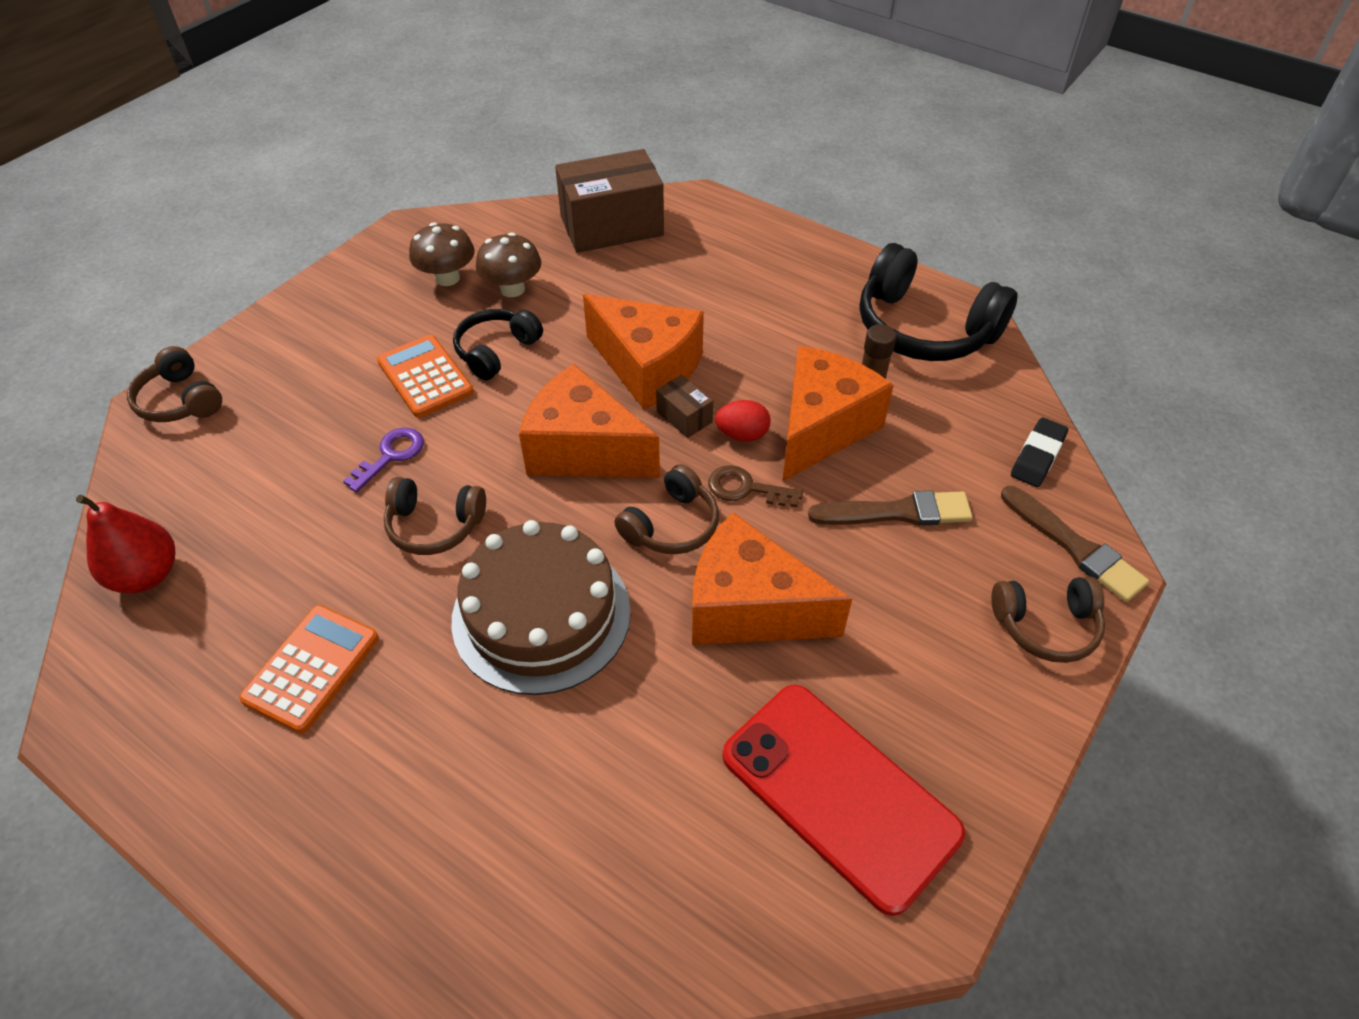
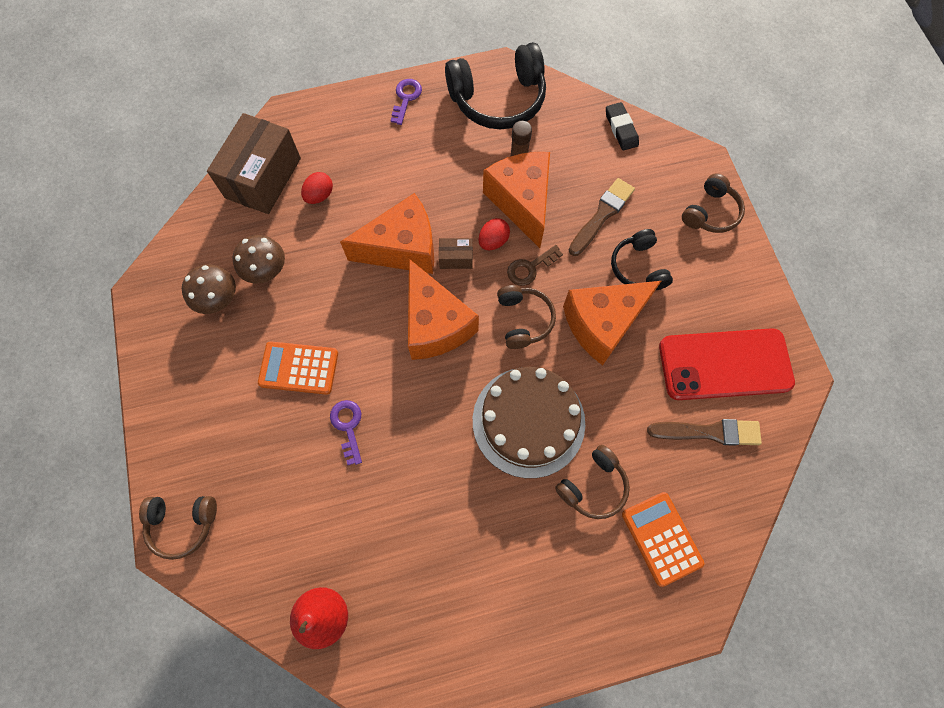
camera: 50 degrees left, 20 degrees up
orange calculator [239,605,379,733] -> orange calculator moved to [622,492,704,587]
brown headphones [384,477,486,555] -> brown headphones moved to [555,445,630,519]
black headphones [453,309,543,380] -> black headphones moved to [611,229,673,291]
orange cheese [519,364,660,478] -> orange cheese turned 90 degrees counterclockwise [408,259,479,360]
brown brush [1001,486,1149,602] -> brown brush moved to [647,419,762,446]
none -> red egg [301,172,333,204]
none -> purple key [391,79,422,125]

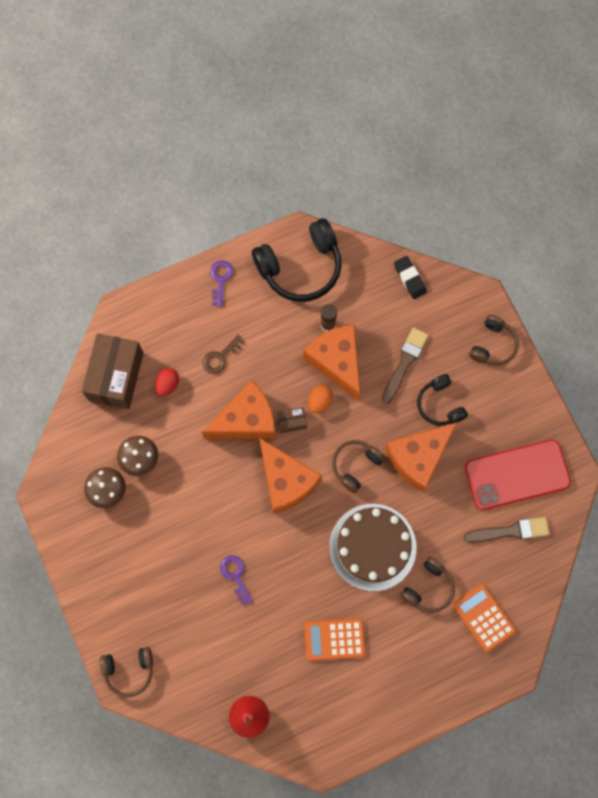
camera: 10 degrees left, 5 degrees up
orange calculator [258,341,338,395] -> orange calculator moved to [304,618,366,661]
red egg [478,218,510,250] -> orange egg [308,385,333,413]
brown headphones [497,285,556,349] -> brown headphones turned 120 degrees counterclockwise [332,440,385,493]
brown key [507,245,563,286] -> brown key moved to [202,334,245,374]

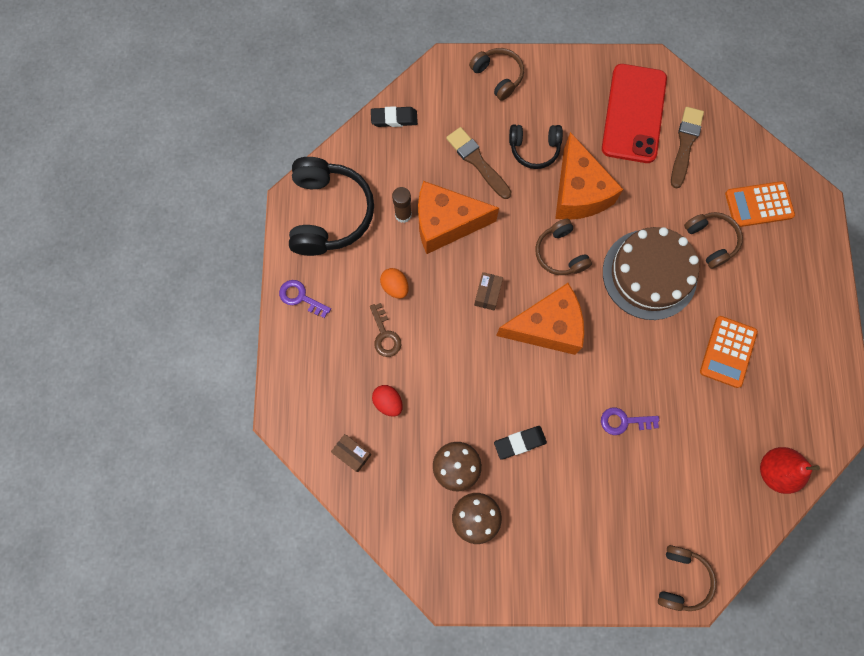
camera: 65 degrees left, 0 degrees up
brown box [82,333,143,409] -> brown box [331,434,371,472], size x0.44
orange cheese [202,380,276,439] -> none
orange egg [308,385,333,413] -> orange egg moved to [380,268,409,299]
none -> black eraser [494,426,547,460]

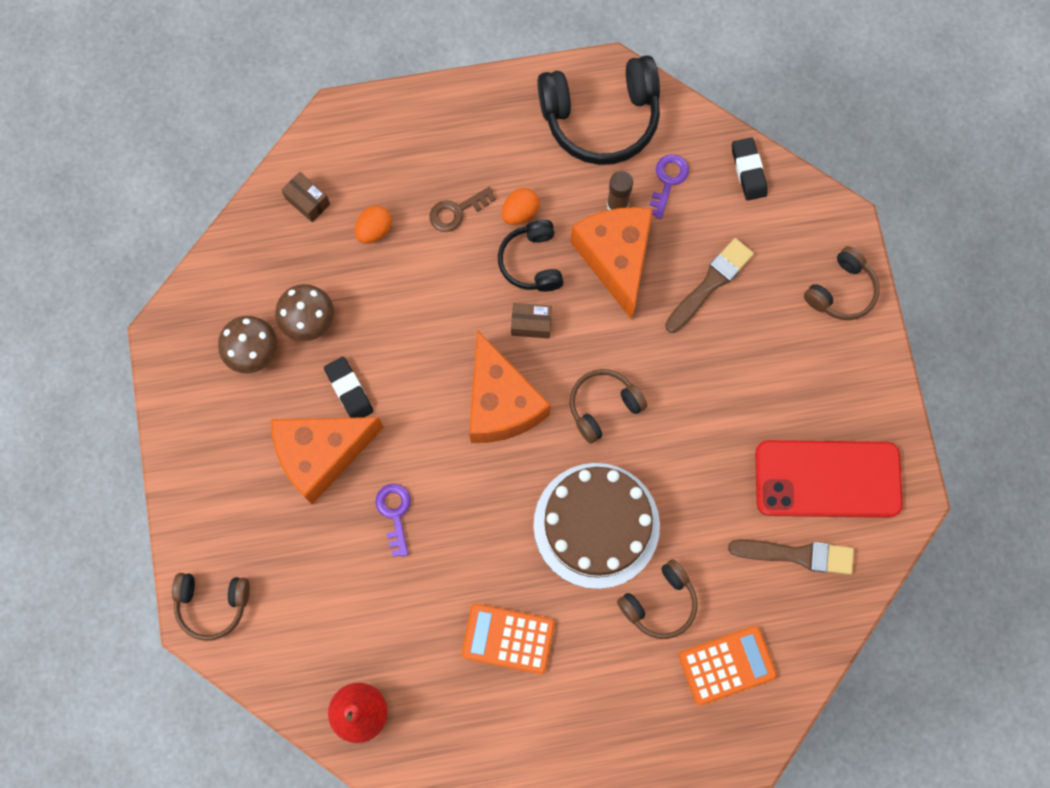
camera: 80 degrees right, 0 degrees up
purple key [279,280,331,318] -> purple key moved to [650,154,689,219]
brown box [331,434,371,472] -> brown box turned 75 degrees counterclockwise [281,172,330,222]
red egg [372,385,403,417] -> orange egg [355,206,392,243]
black headphones [509,125,563,169] -> black headphones moved to [498,220,563,292]
orange cheese [555,132,623,220] -> orange cheese moved to [271,417,384,504]
orange calculator [725,181,795,227] -> orange calculator turned 90 degrees clockwise [679,626,777,706]

